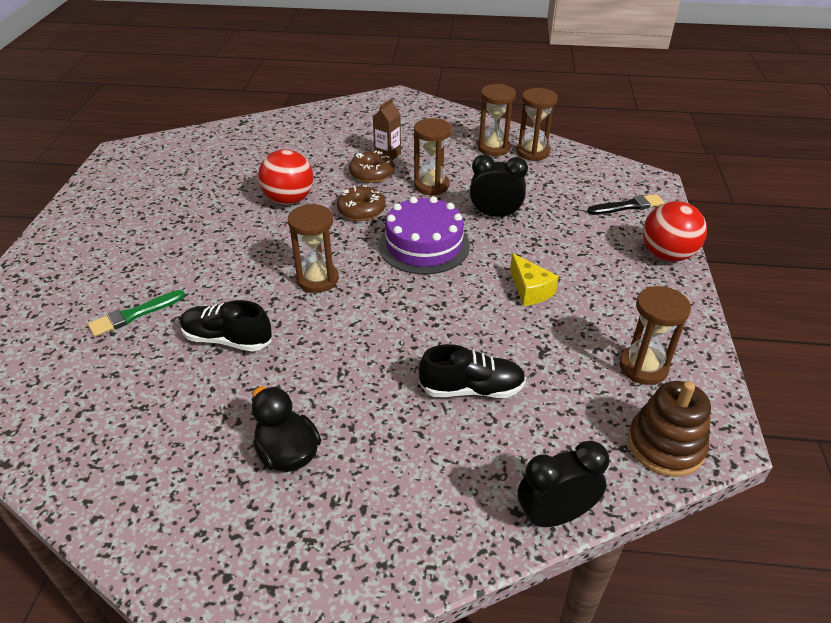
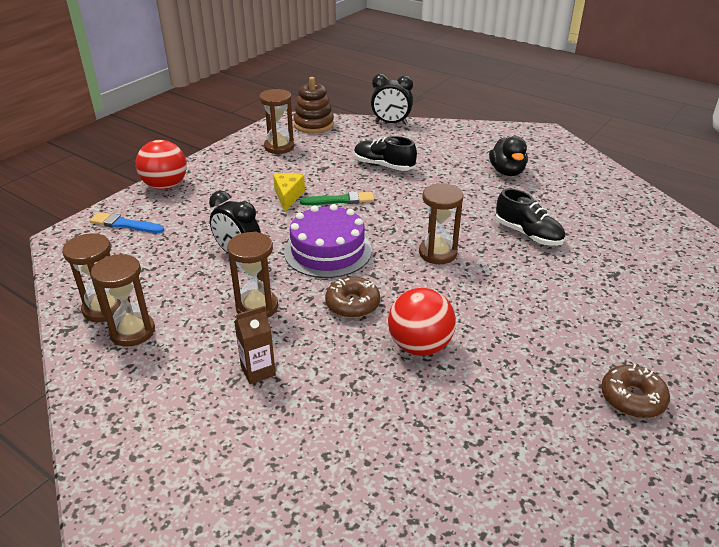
camera: 150 degrees left, 5 degrees down
green brush [88,290,185,337] -> green brush moved to [300,191,374,205]
brown donut [349,151,394,183] -> brown donut moved to [601,364,670,418]
black brush [587,194,665,215] -> blue brush [90,212,164,233]

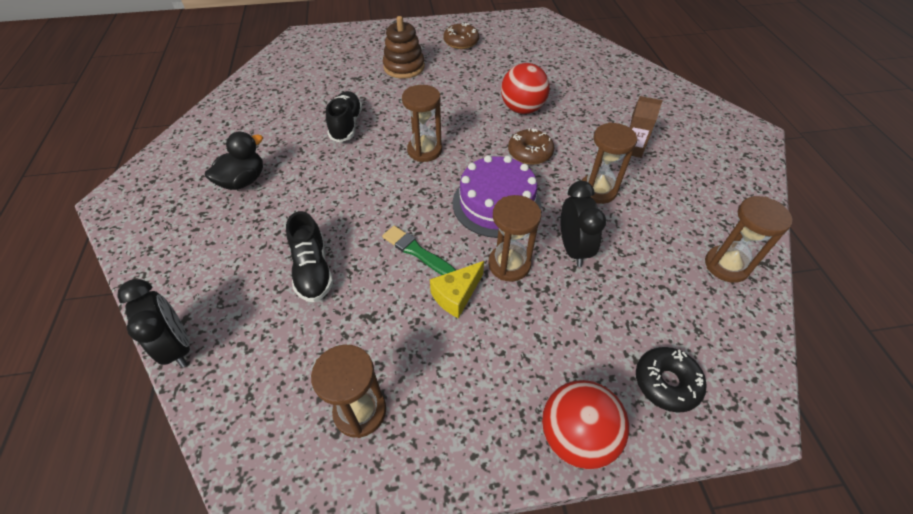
camera: 135 degrees left, 15 degrees up
blue brush [90,212,164,233] -> black donut [636,347,707,413]
brown hourglass [91,254,155,347] -> brown hourglass moved to [488,195,541,282]
brown stacking toy [293,77,334,133] -> brown stacking toy moved to [383,16,425,79]

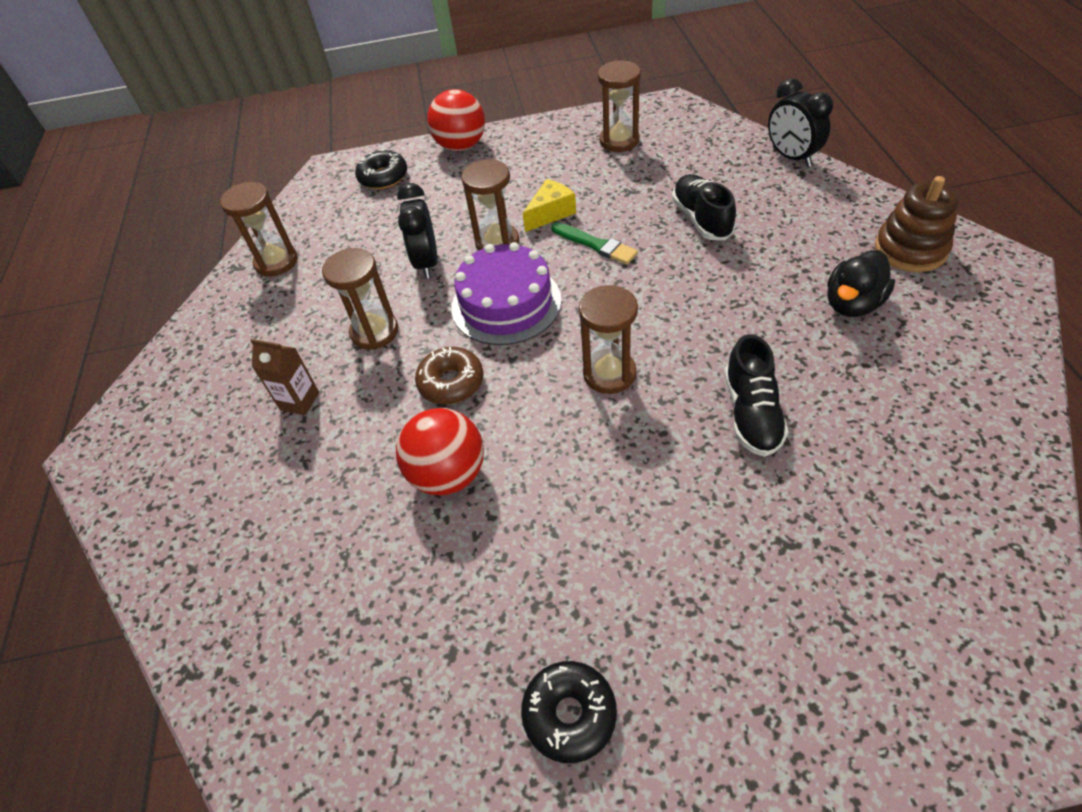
camera: 175 degrees left, 0 degrees up
brown stacking toy [383,16,425,79] -> brown stacking toy moved to [875,176,959,272]
brown donut [443,23,479,49] -> black donut [521,661,617,763]

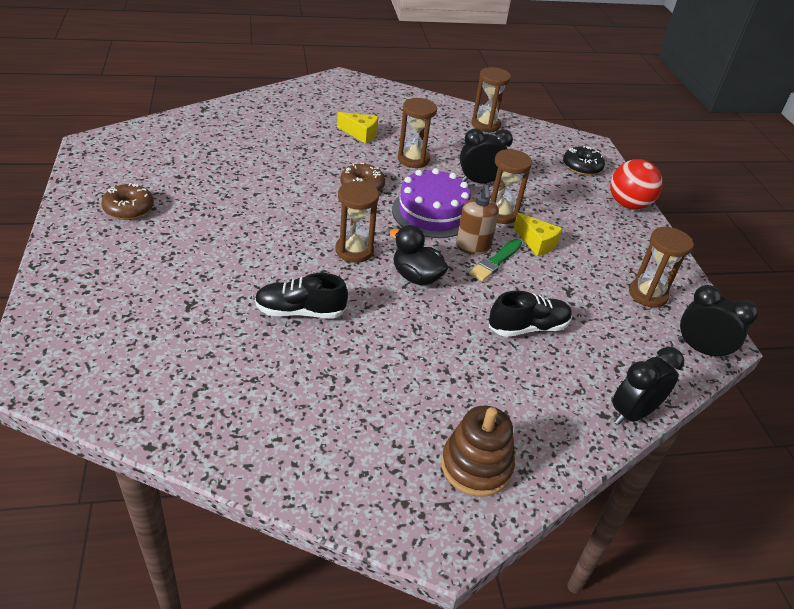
camera: 80 degrees right, 10 degrees down
brown carton [250,339,319,415] -> yellow cheese [337,112,378,144]
red ball [396,408,484,495] -> none
black donut [521,661,617,763] -> brown donut [101,183,154,220]
black duck [827,250,895,317] -> black duck moved to [389,225,448,285]
none -> brown soap dispenser [456,185,499,255]
none -> black clock [678,285,758,361]

